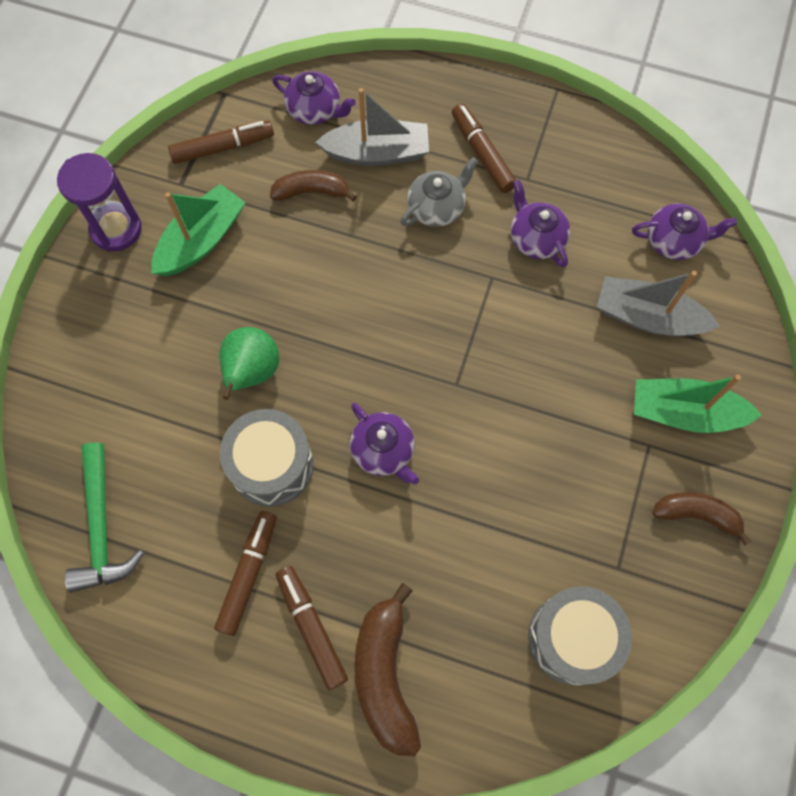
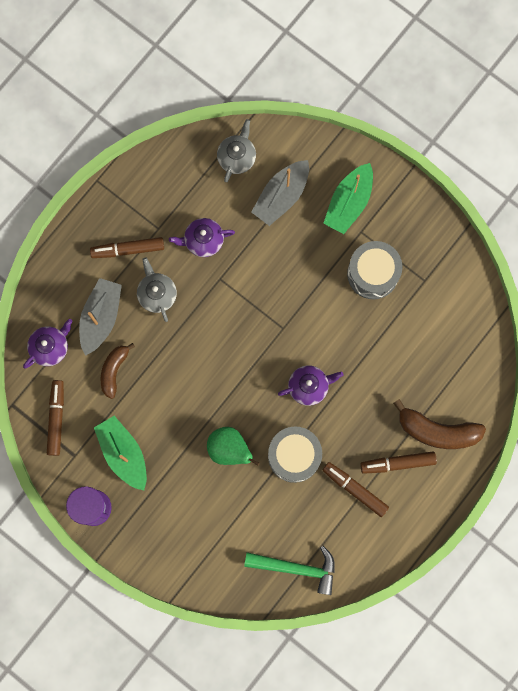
camera: 70 degrees left, 10 degrees up
grey drum [528,586,632,686] -> grey drum moved to [347,241,403,299]
purple teapot [632,203,737,260] -> grey teapot [217,119,256,182]
brown banana [653,492,751,545] -> none

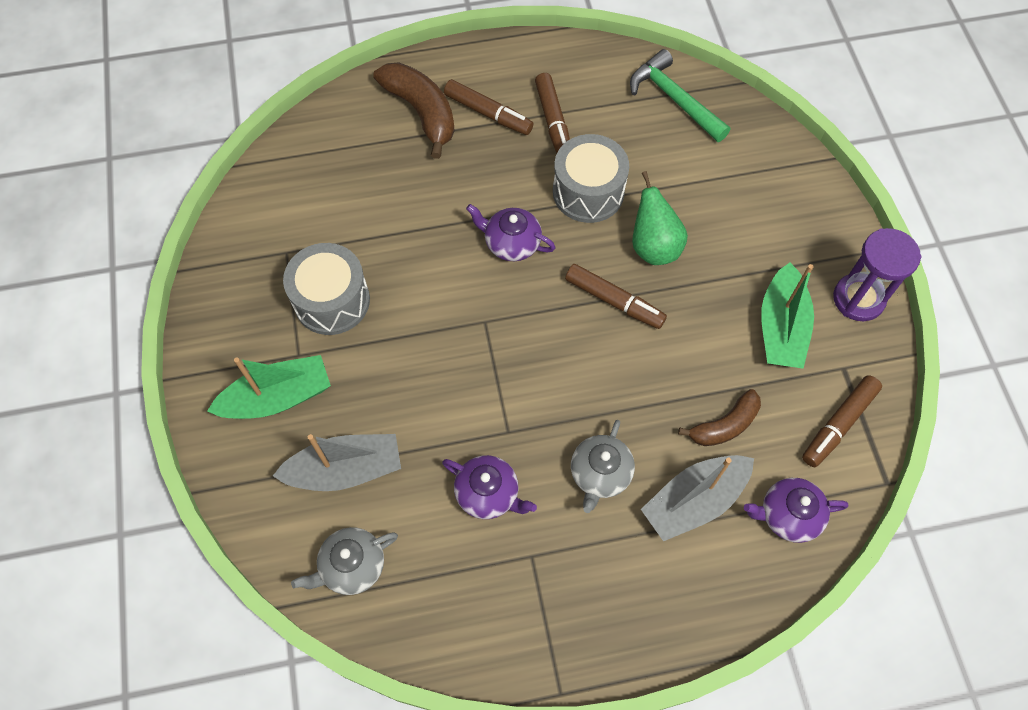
camera: 140 degrees left, 15 degrees down
brown marker [90,237,164,258] -> brown marker moved to [565,264,667,329]

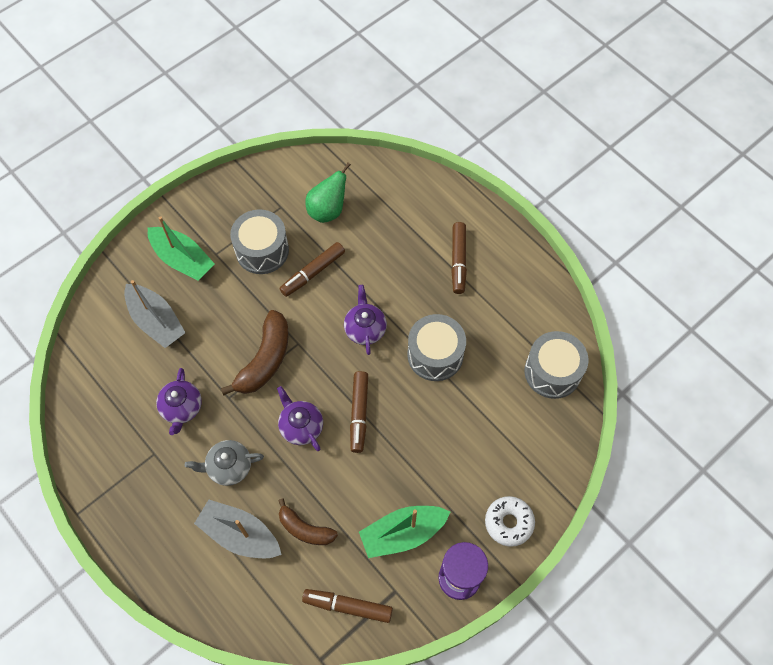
camera: 60 degrees right, 0 degrees up
grey teapot [291,527,398,595] -> none
brown banana [373,62,455,159] -> brown banana moved to [221,310,289,396]
brown marker [535,73,570,153] -> brown marker moved to [279,242,345,297]
green hammer [630,49,730,142] -> grey drum [524,331,588,399]
green pear [632,171,688,265] -> green pear moved to [305,163,351,223]
purple teapot [744,478,848,543] -> purple teapot moved to [277,386,323,451]
none -> white donut [485,496,535,547]

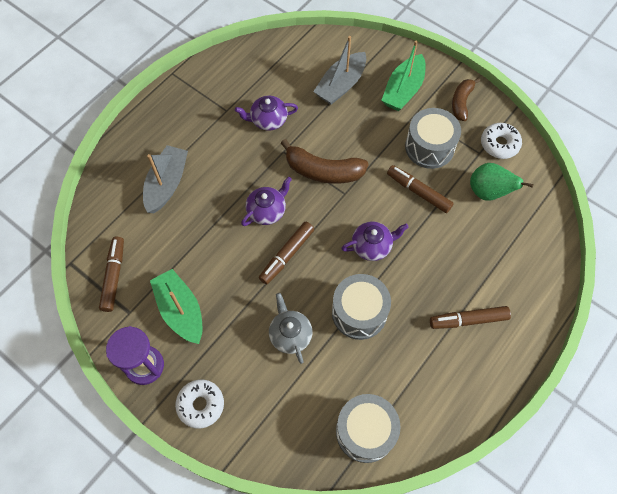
camera: 80 degrees right, 0 degrees up
grey teapot [185,440,264,486] -> grey teapot moved to [269,293,312,364]
brown banana [278,498,338,545] -> brown banana moved to [452,78,480,121]
brown marker [350,371,368,453] -> brown marker turned 45 degrees counterclockwise [259,222,314,284]
none -> white donut [481,123,522,159]

